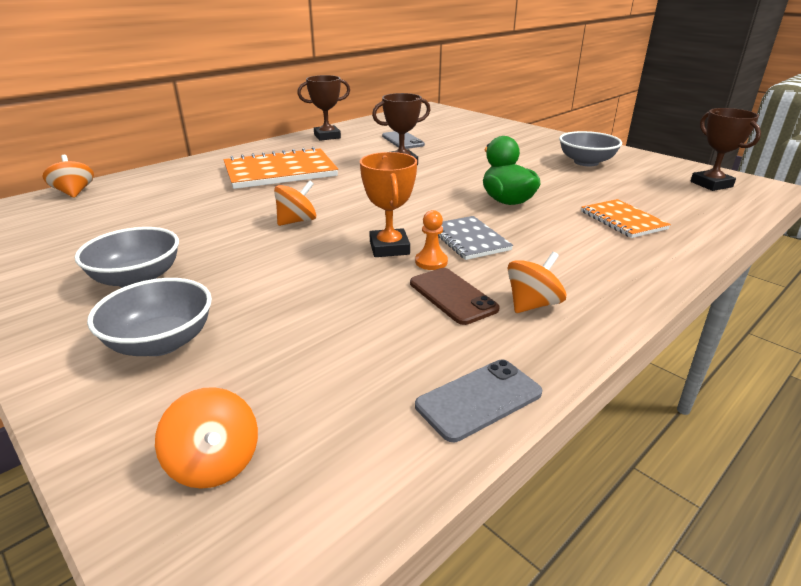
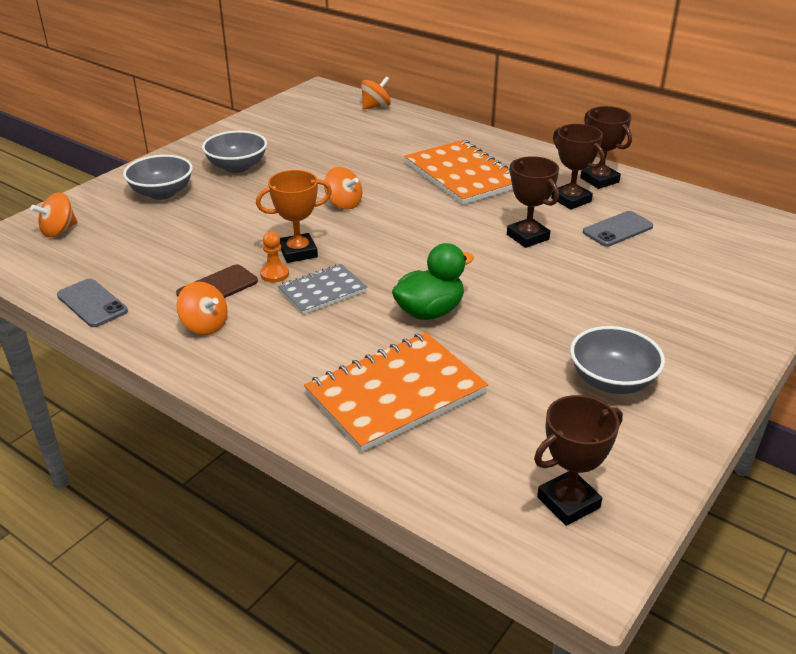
camera: 80 degrees right, 5 degrees up
orange notebook [581,199,671,238] -> orange notebook [304,332,488,452], size x1.76
none -> brown trophy [551,124,605,210]

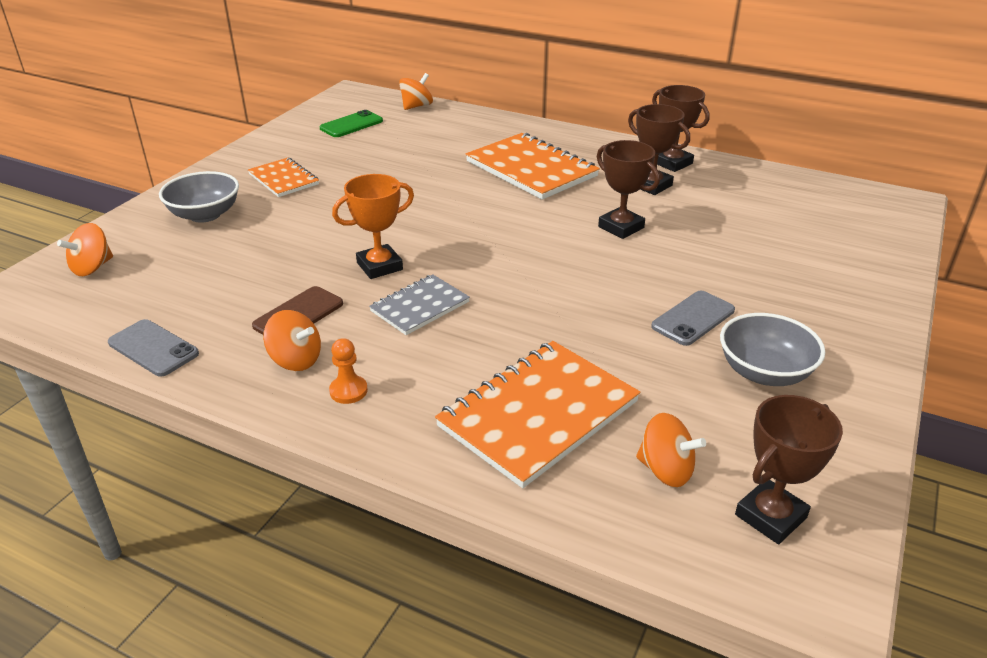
camera: 10 degrees left, 0 degrees up
grey bowl [202,131,267,173] -> orange notebook [248,158,319,197]
orange pawn [260,232,289,282] -> orange pawn moved to [329,338,368,404]
orange spinning top [324,167,362,209] -> orange spinning top moved to [636,413,706,487]
green duck [392,243,474,320] -> none
grey phone [583,211,653,247] -> grey phone moved to [651,291,735,346]
none -> green phone [320,110,383,137]

